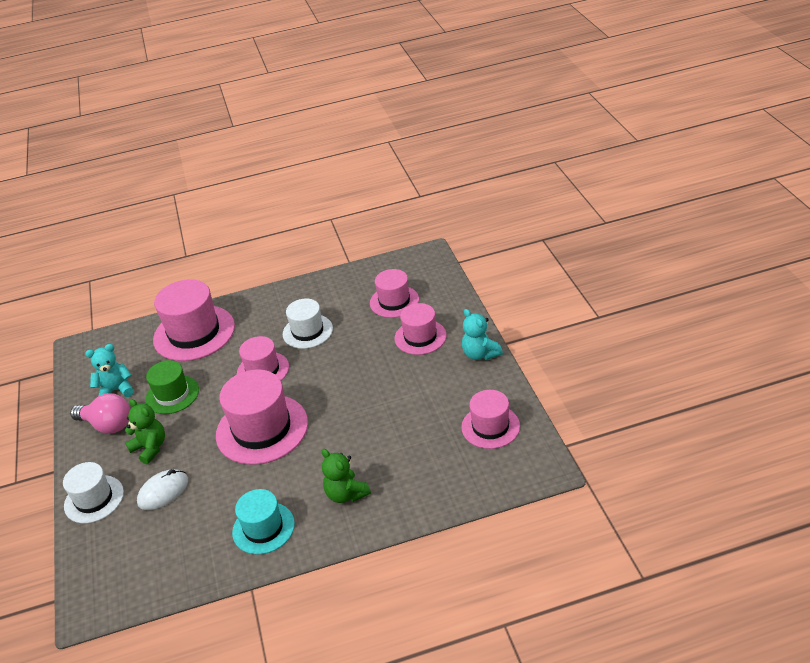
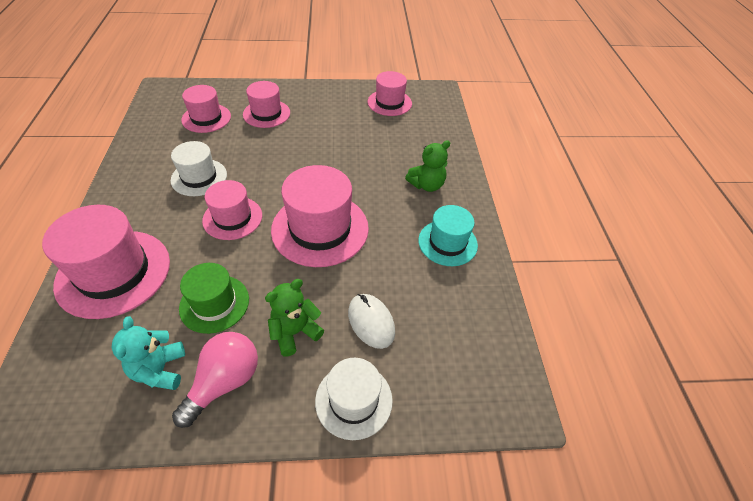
camera: 85 degrees left, 10 degrees up
turquoise teddy bear [462,309,503,360] -> none

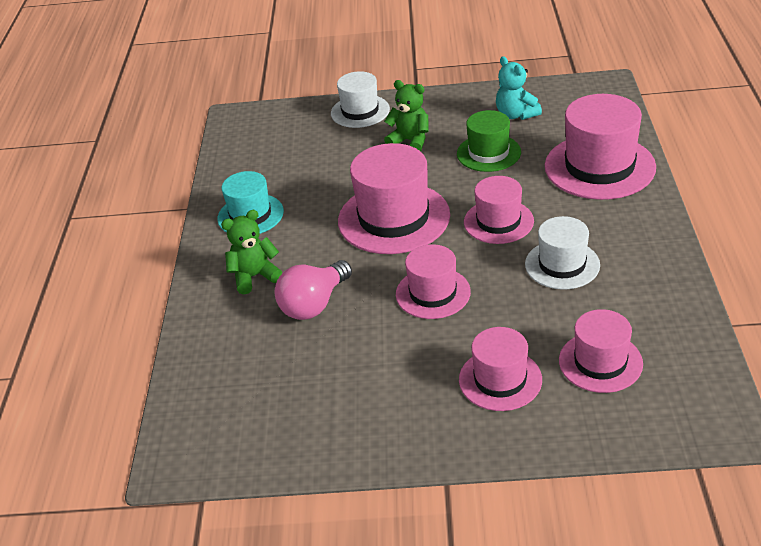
camera: 170 degrees left, 10 degrees down
turquoise teddy bear [112,316,185,390] -> turquoise teddy bear turned 150 degrees clockwise [496,56,542,120]
pink light bulb [172,332,258,428] -> pink light bulb moved to [274,260,352,320]
green teddy bear [265,279,324,357] -> green teddy bear turned 120 degrees counterclockwise [384,80,428,151]
white mouse [348,294,395,349] -> none
pink hat [368,71,412,116] -> pink hat moved to [396,244,471,319]

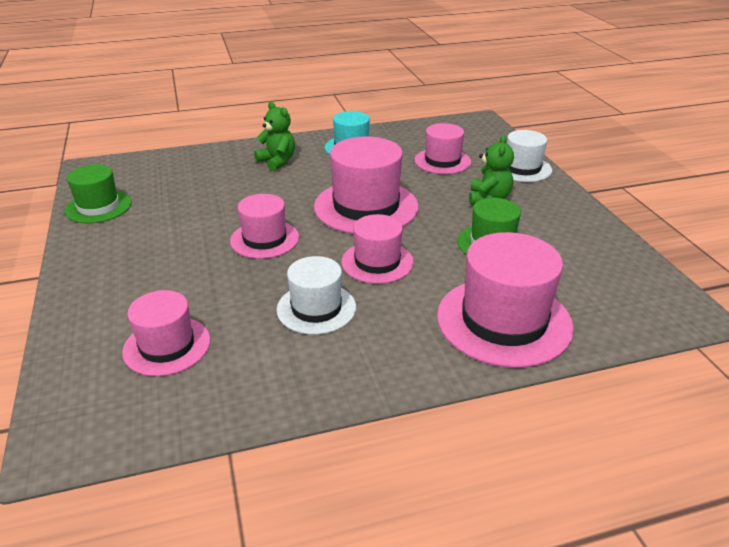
camera: 70 degrees right, 5 degrees down
pink light bulb [274,260,352,320] -> none
pink hat [459,327,542,411] -> pink hat moved to [415,123,471,174]
turquoise teddy bear [496,56,542,120] -> none
none -> green hat [65,164,132,224]

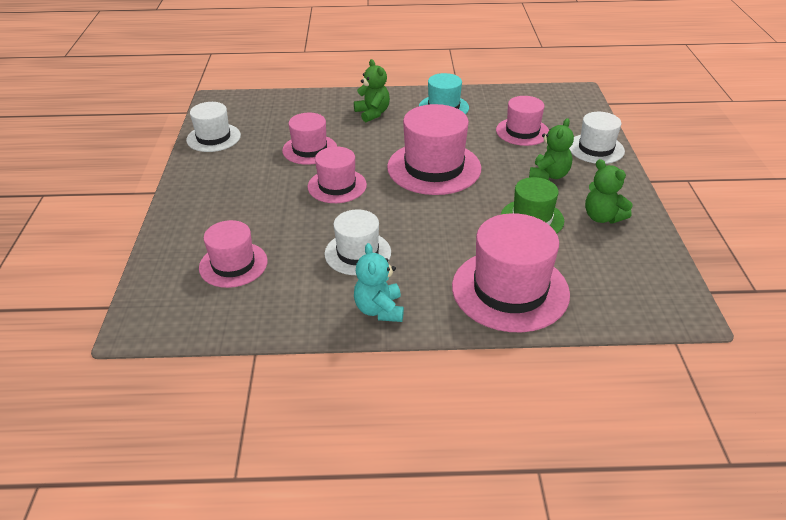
camera: 15 degrees right, 5 degrees up
green hat [65,164,132,224] -> white hat [186,102,241,152]
pink hat [341,214,414,284] -> pink hat moved to [282,113,337,165]
none -> turquoise teddy bear [354,243,404,322]
none -> green teddy bear [585,159,633,223]

